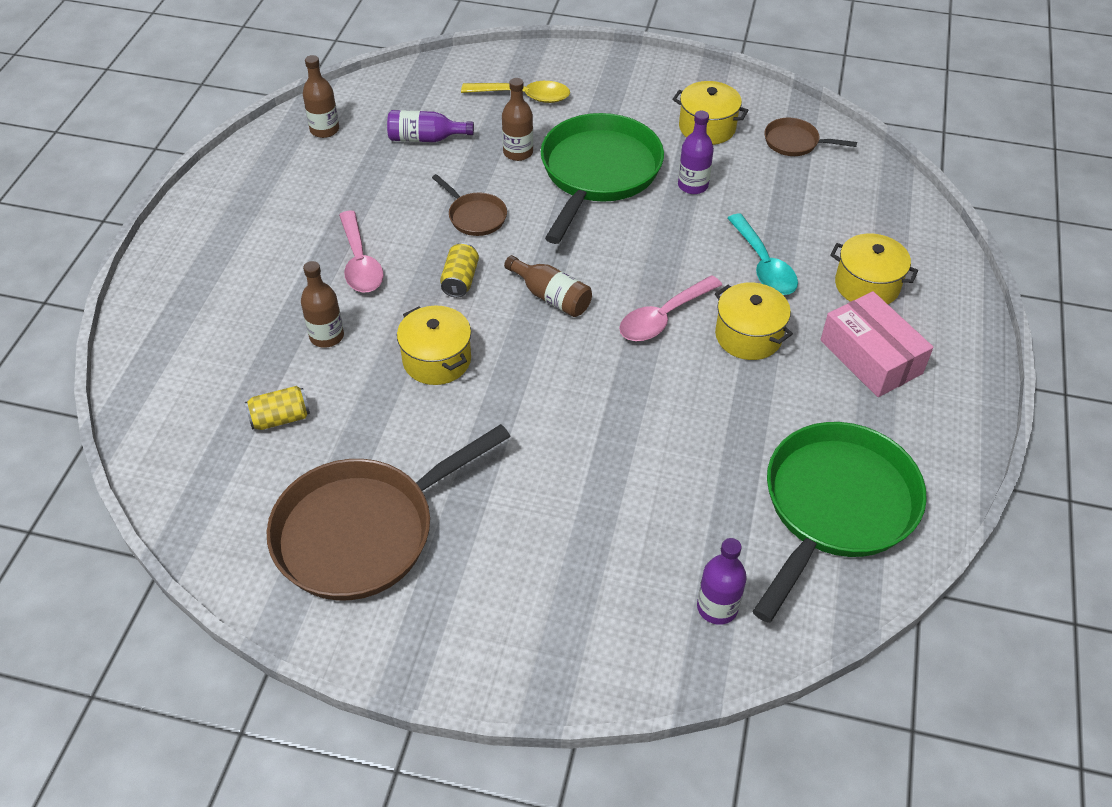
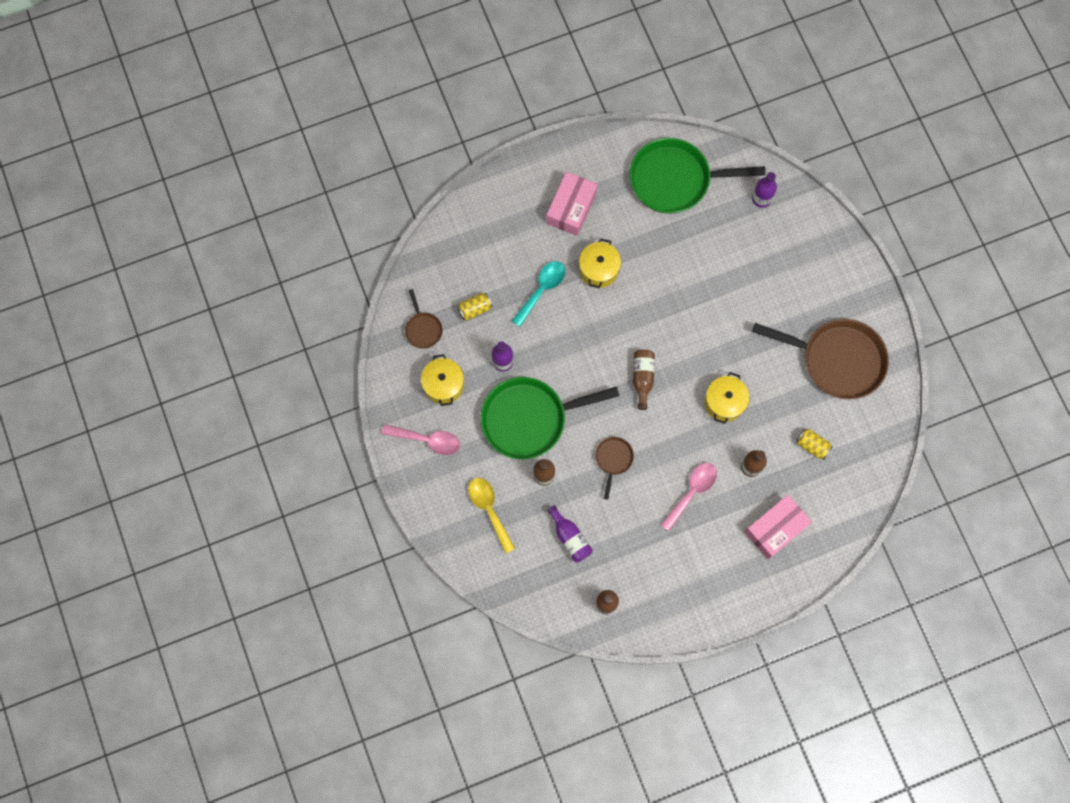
camera: 125 degrees left, 25 degrees up
yellow can [440,243,479,298] -> yellow can moved to [457,293,493,320]
pink spoon [619,275,722,341] -> pink spoon moved to [382,424,460,455]
yellow pot [830,233,918,304] -> none
none -> pink box [744,495,812,559]

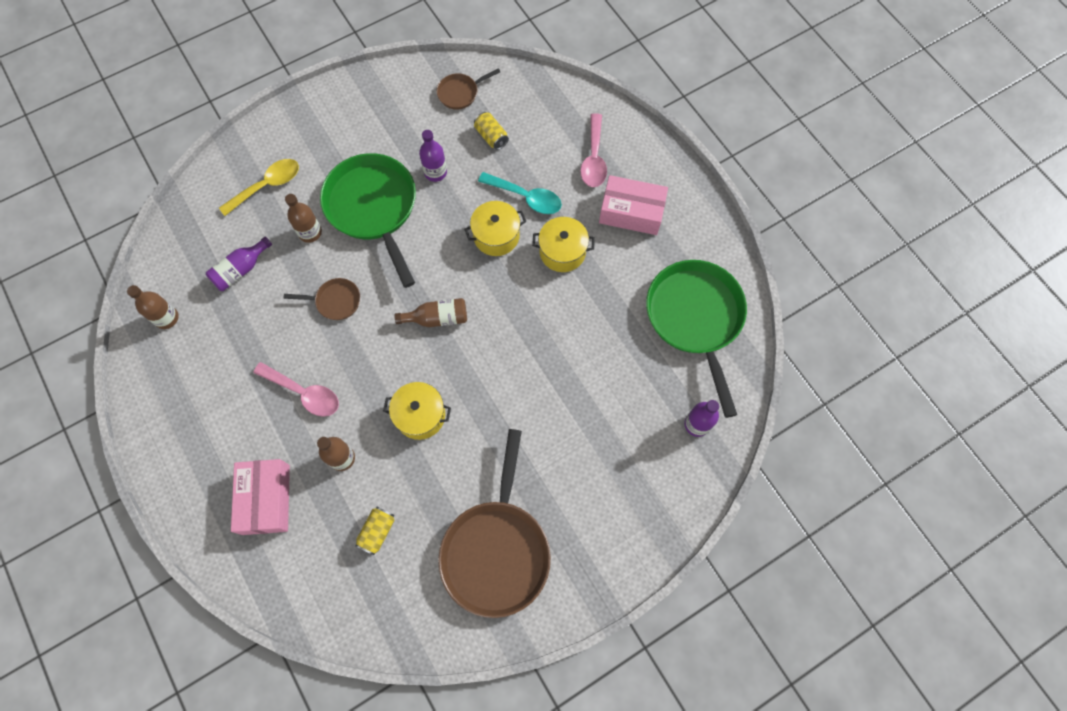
camera: 80 degrees right, 5 degrees down
pink spoon [382,424,460,455] -> pink spoon moved to [580,113,607,187]
yellow pot [421,354,464,406] -> yellow pot moved to [464,201,526,256]
pink box [744,495,812,559] -> pink box turned 45 degrees clockwise [231,459,290,535]

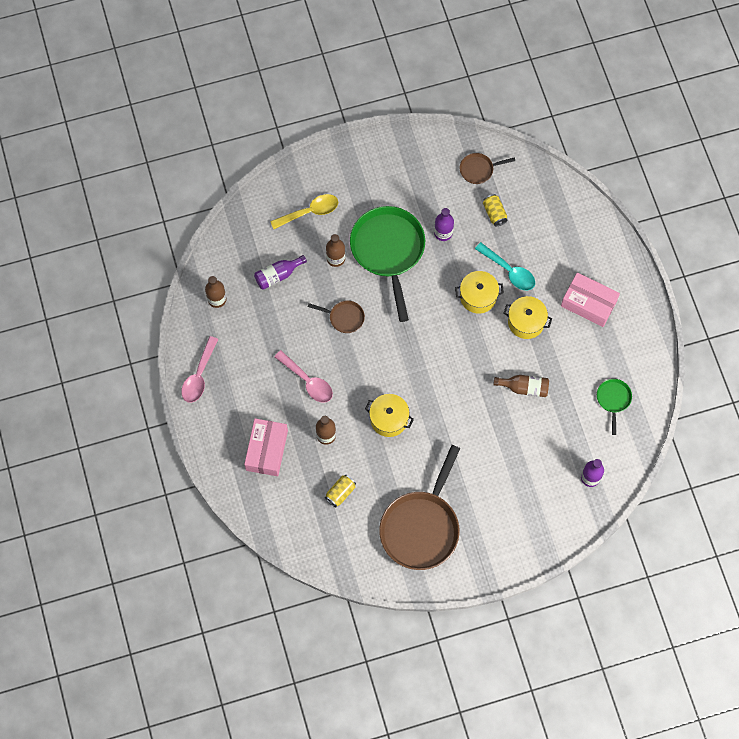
camera: 15 degrees right, 0 degrees up
brown bottle [395,298,467,327] -> brown bottle moved to [493,375,549,397]
pink spoon [580,113,607,187] -> pink spoon moved to [181,336,219,403]
green pan [646,260,747,418] -> green pan [597,379,632,435], size x0.46

